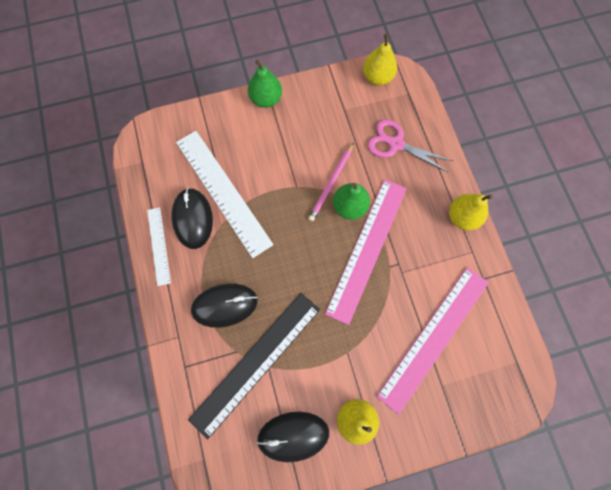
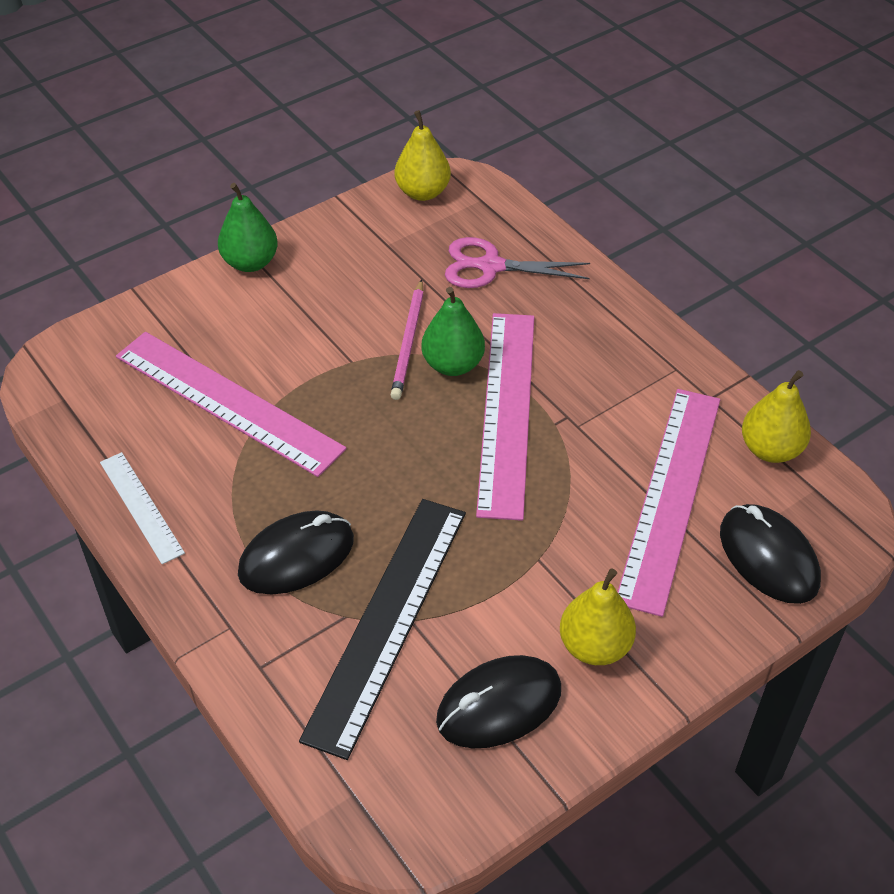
camera: 20 degrees left, 25 degrees down
black mouse [172,188,213,249] -> black mouse moved to [720,504,821,604]
white ruler [176,131,274,258] -> pink ruler [116,332,346,477]
yellow pear [449,194,493,230] -> yellow pear moved to [742,370,811,463]

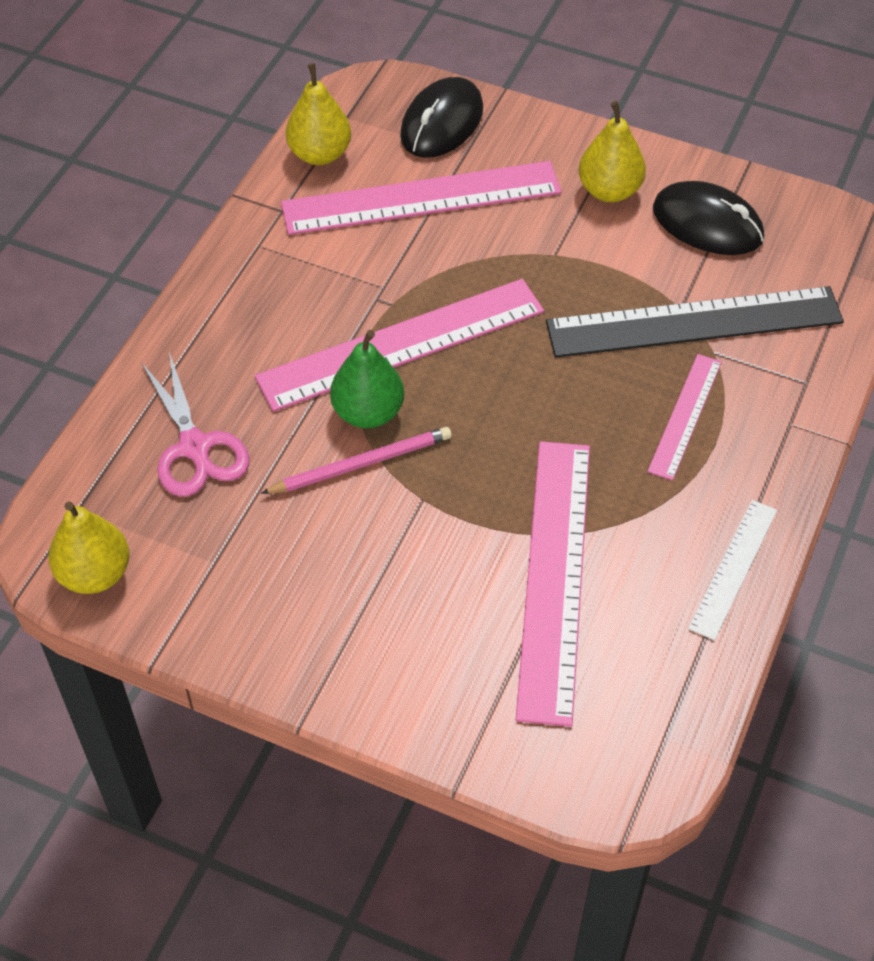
camera: 120 degrees left, 5 degrees up
green pear [218,183,278,272] -> none
black mouse [238,510,354,595] -> pink ruler [647,354,722,481]

